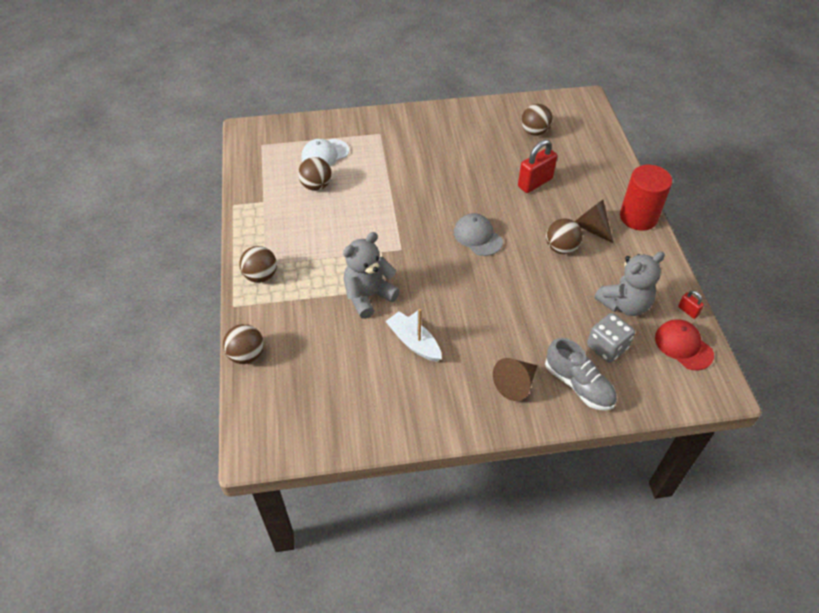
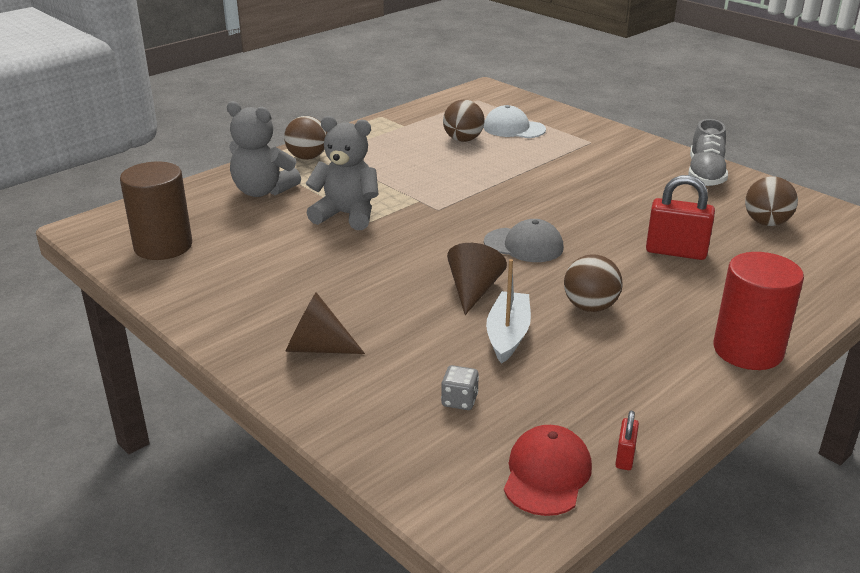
camera: 55 degrees right, 20 degrees down
brown ball [223,324,264,364] -> none
white boat [385,309,442,362] -> white boat moved to [486,259,531,364]
grey cap [454,213,503,256] -> grey cap turned 90 degrees clockwise [484,219,564,262]
grey shoe [545,338,617,410] -> grey shoe moved to [688,119,728,186]
brown cone [575,200,613,243] -> brown cone moved to [447,243,507,315]
grey dice [587,313,635,363] -> grey dice [441,365,479,410], size x0.59
grey teddy bear [594,252,665,316] -> grey teddy bear moved to [227,101,301,197]
none -> brown cylinder [120,162,192,260]

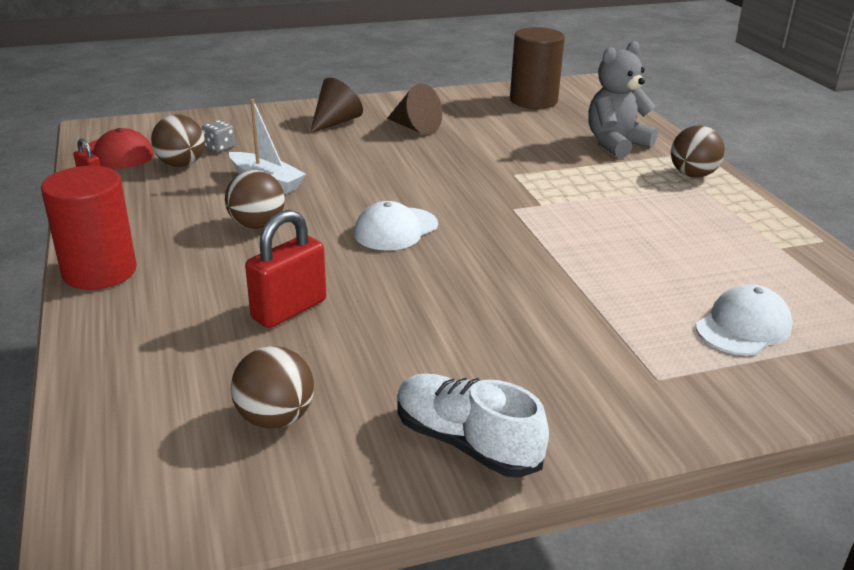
camera: 115 degrees right, 0 degrees up
grey teddy bear [306,116,379,230] -> none
brown ball [443,100,485,142] -> brown ball moved to [151,114,205,167]
brown cone [447,243,507,315] -> brown cone moved to [387,83,442,135]
grey cap [484,219,564,262] -> white cap [354,201,438,251]
grey shoe [688,119,728,186] -> white shoe [397,374,549,478]

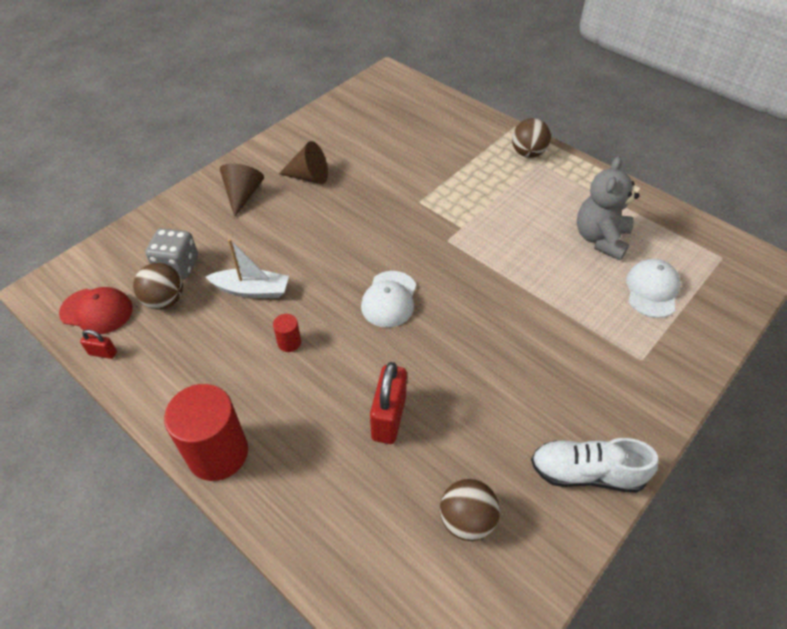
camera: 30 degrees left, 20 degrees up
grey dice [201,120,235,153] -> grey dice [145,228,198,279], size x1.69
brown ball [225,170,285,229] -> red cylinder [273,314,301,352]
brown cylinder [510,27,565,109] -> none
grey teddy bear [588,41,658,158] -> grey teddy bear moved to [577,156,639,260]

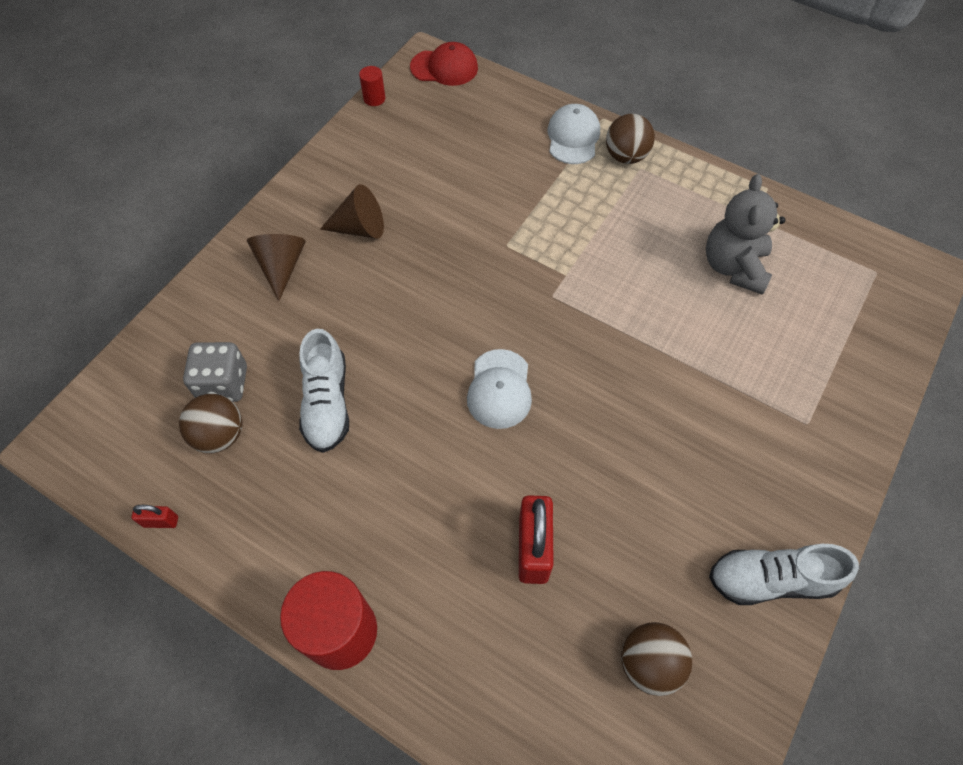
camera: 10 degrees left, 10 degrees up
red cap [59,287,133,334] -> red cap moved to [410,42,478,86]
white boat [206,239,289,298] -> white shoe [299,329,349,453]
red cylinder [273,314,301,352] -> red cylinder moved to [359,66,385,106]
white cap [626,259,681,318] -> white cap moved to [547,104,600,164]

